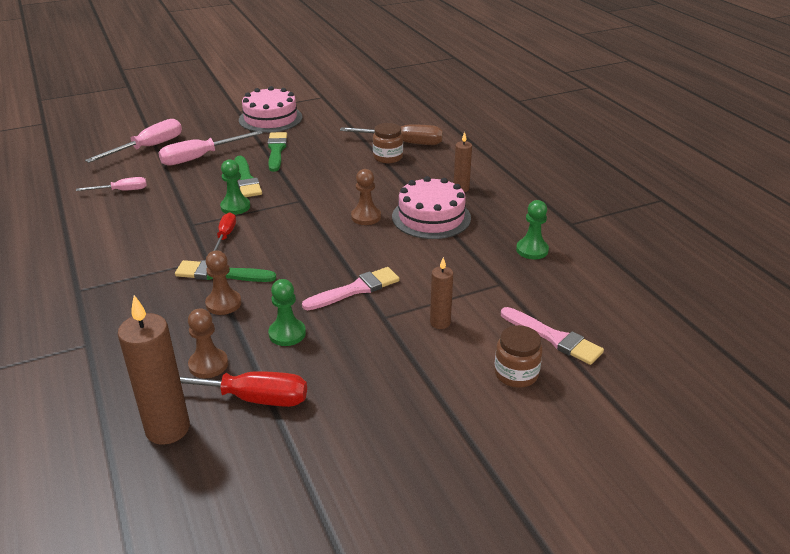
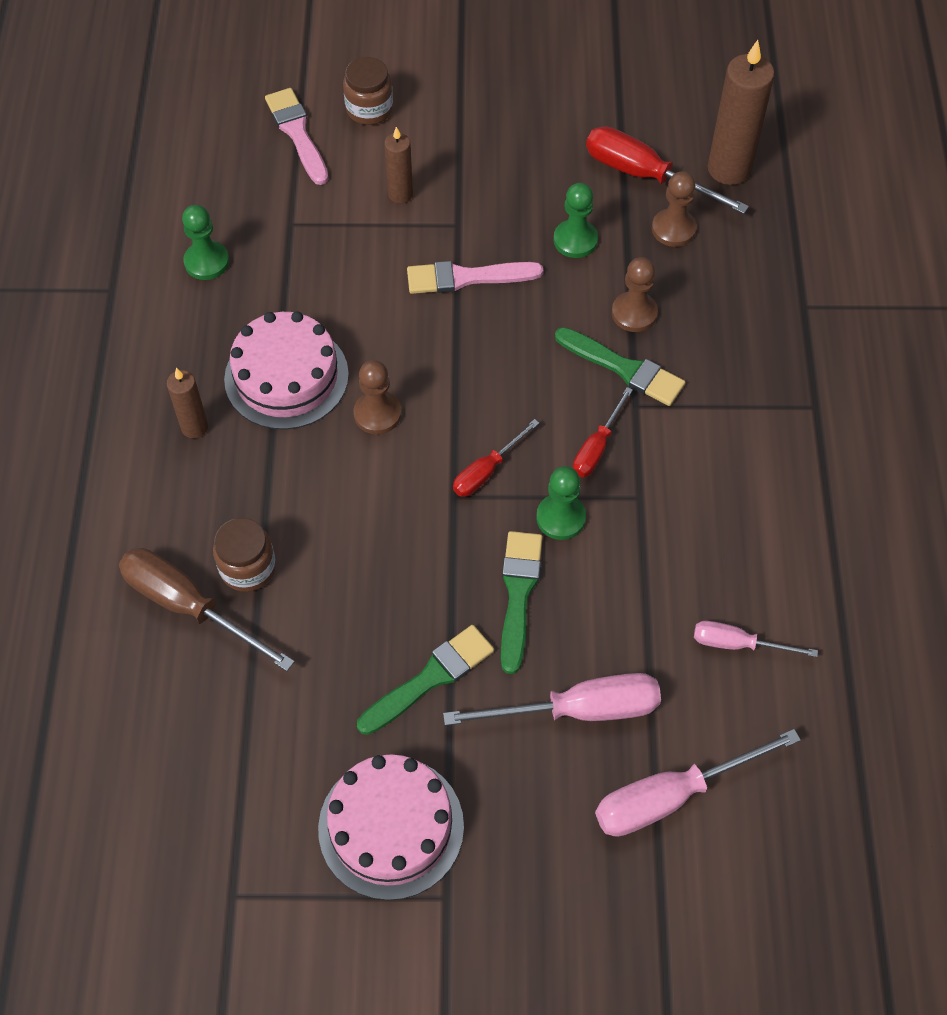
camera: 155 degrees left, 25 degrees up
green brush [267,132,287,172] -> green brush turned 150 degrees counterclockwise [357,625,494,735]
none -> red screwdriver [453,419,539,497]

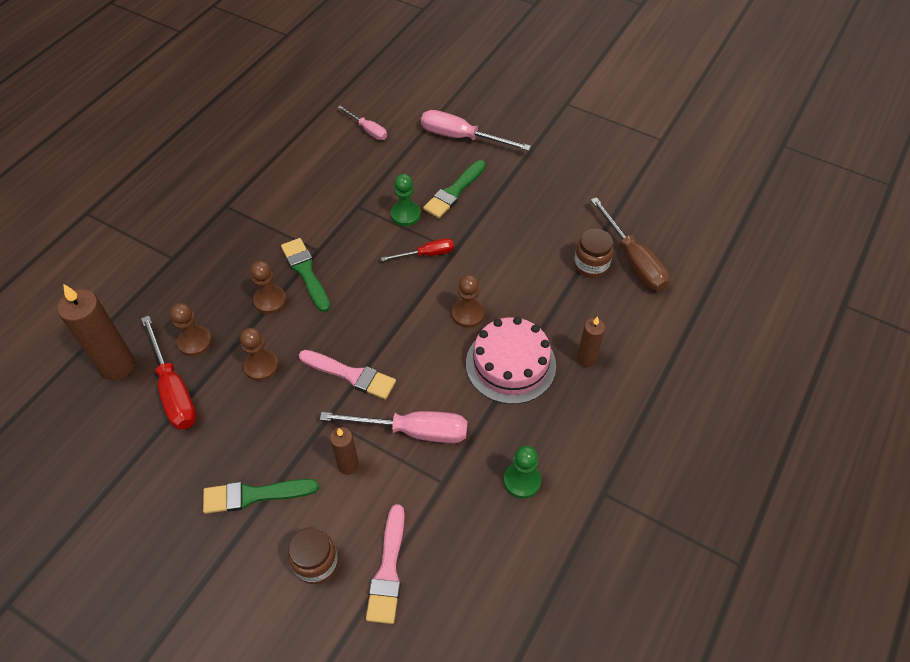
camera: 150 degrees left, 5 degrees down
pink cake [318,754,464,900] -> none
green brush [357,625,494,735] -> green brush moved to [203,479,319,514]
green pawn [553,183,598,258] -> brown pawn [240,328,279,381]
red screwdriver [573,387,633,477] -> none
pink screwdriver [595,729,801,837] -> pink screwdriver moved to [320,411,468,443]

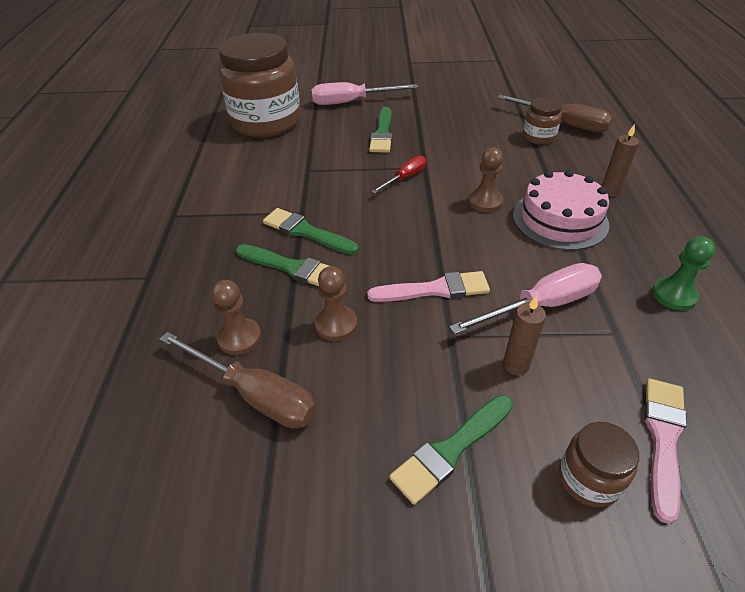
camera: 30 degrees left, 10 degrees down
brown candle [57,284,135,380] -> none
red screwdriver [141,316,197,430] -> brown screwdriver [160,332,317,429]
brown pawn [251,261,287,314] -> green brush [236,244,329,286]
pink screwdriver [337,106,387,140] -> brown jar [218,33,300,137]
pink brush [366,504,405,624] -> pink brush turned 135 degrees counterclockwise [644,379,687,524]
green pawn [391,174,421,226] -> none

